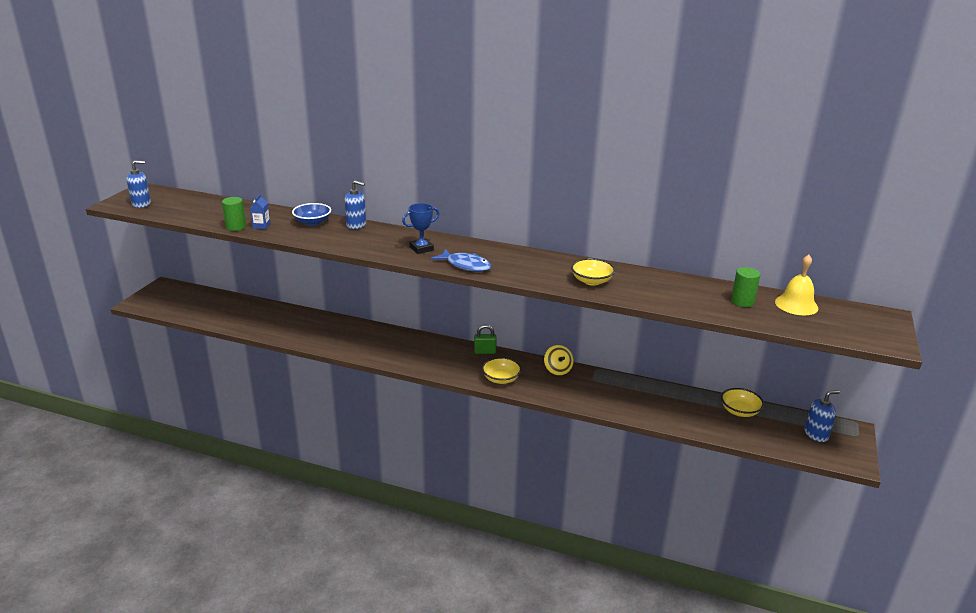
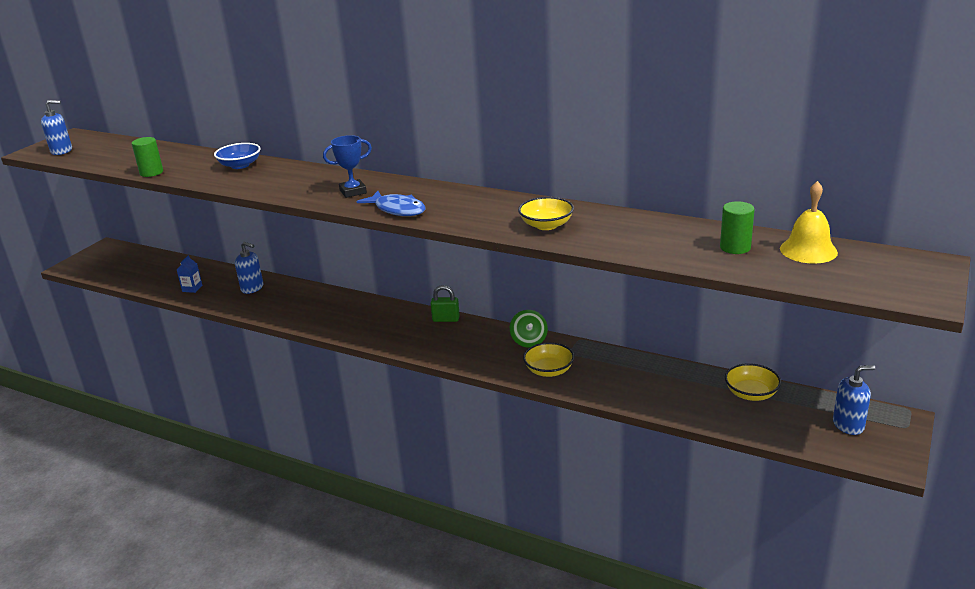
camera: 10 degrees right, 0 degrees up
blue carton [250,194,271,229] -> blue carton moved to [177,255,203,293]
blue soap dispenser [344,180,366,229] -> blue soap dispenser moved to [235,242,263,294]
yellow bowl [482,357,522,384] -> yellow bowl moved to [523,342,574,377]
yellow spinning top [544,345,574,375] -> green spinning top [510,310,548,348]

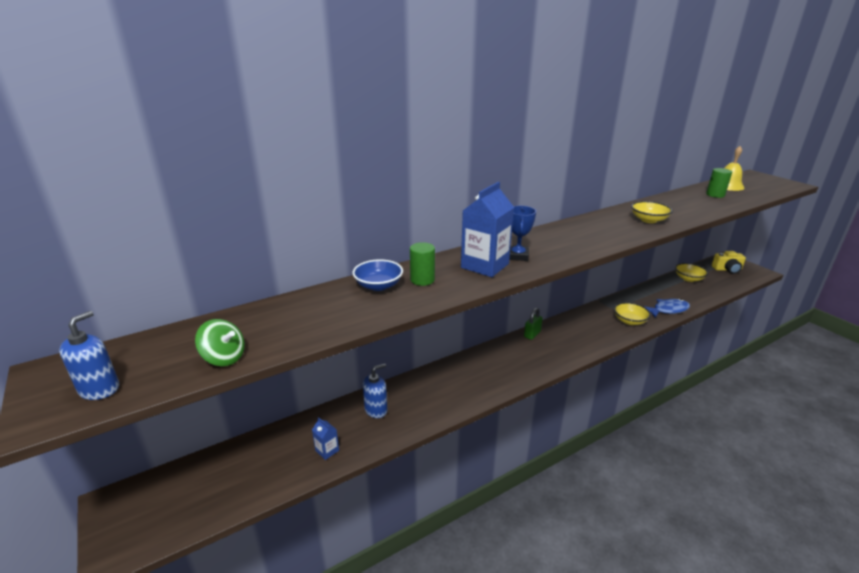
camera: 60 degrees left, 0 degrees up
green cylinder [132,137,163,177] -> green cylinder moved to [410,242,435,286]
blue fish [356,191,425,216] -> blue fish moved to [645,299,690,318]
green spinning top [510,310,548,348] -> green spinning top moved to [195,319,245,366]
blue soap dispenser [833,365,875,435] -> yellow camera [712,251,746,274]
none -> blue carton [461,182,514,277]

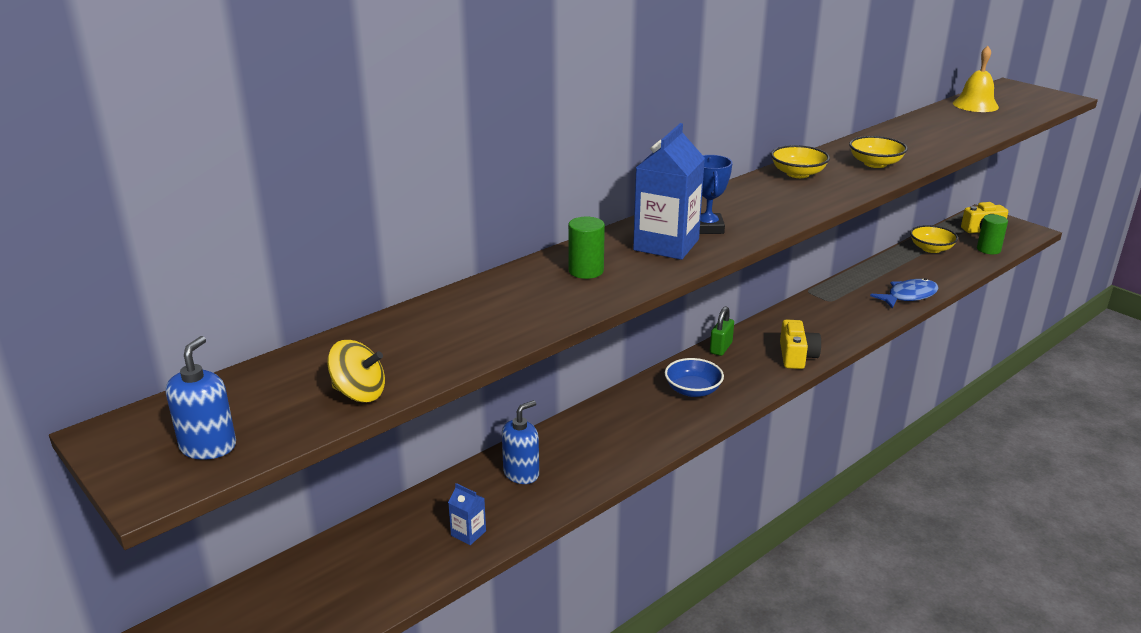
camera: 10 degrees left, 0 degrees up
green spinning top [195,319,245,366] -> yellow spinning top [327,340,385,402]
blue bowl [352,259,403,291] -> blue bowl moved to [665,358,724,397]
yellow bowl [614,302,651,325] -> yellow bowl moved to [771,145,830,178]
green cylinder [706,168,732,198] -> green cylinder moved to [977,214,1008,254]
none -> yellow camera [780,319,821,369]

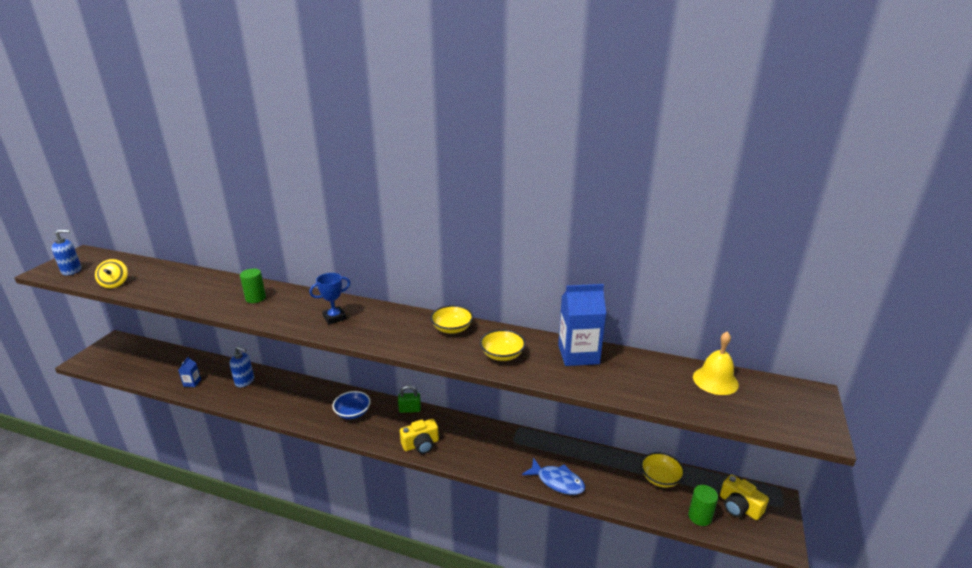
camera: 60 degrees right, 0 degrees up
blue carton [633,123,705,260] -> blue carton moved to [558,284,606,366]

